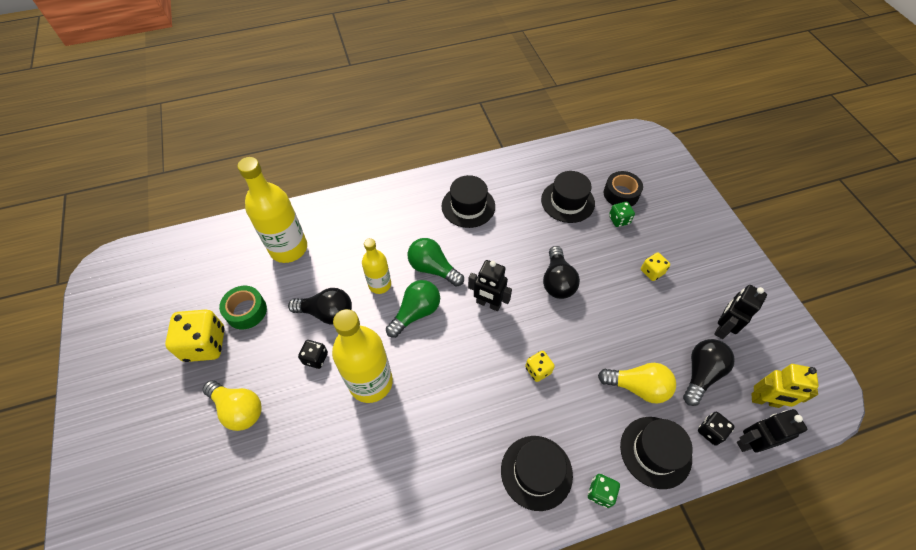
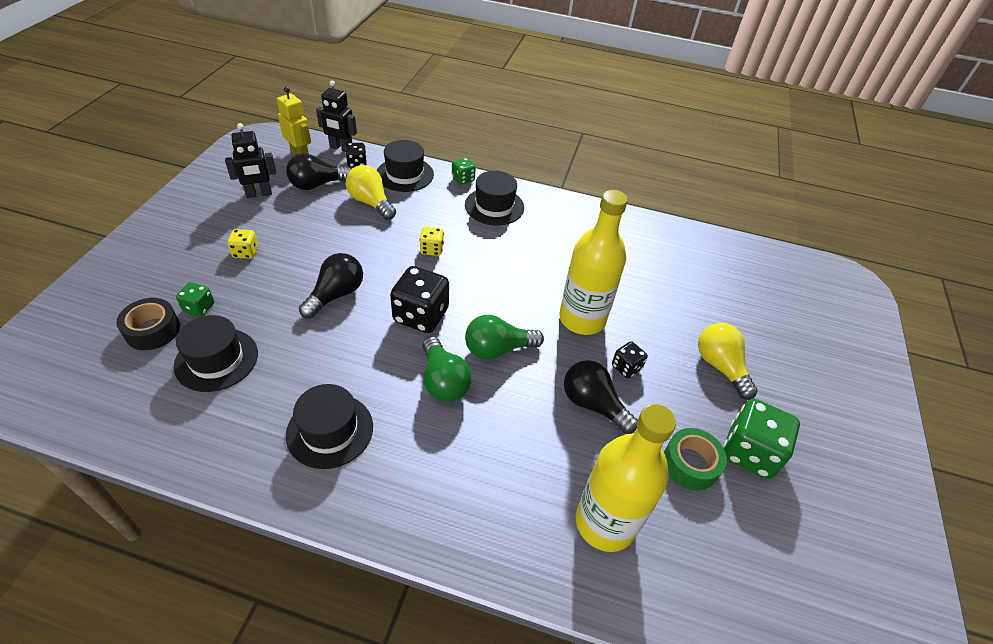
camera: 150 degrees left, 10 degrees down
yellow dice [165,309,225,362] -> green dice [723,399,800,479]
yellow bottle [362,238,391,294] -> none
black robot [468,260,512,311] -> black dice [390,266,449,333]

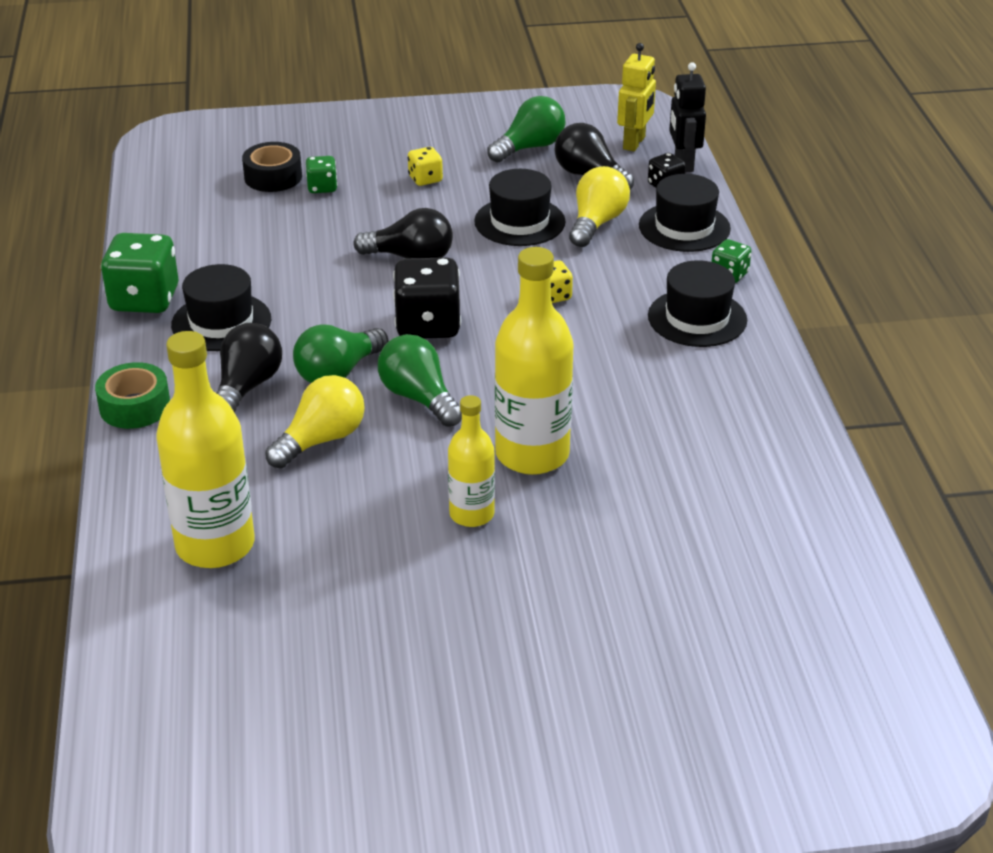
camera: 70 degrees right, 10 degrees down
black hat [174,315,258,392] -> black hat moved to [474,169,566,246]
black robot [225,123,277,198] -> green light bulb [487,96,566,163]
black light bulb [564,360,638,434] -> black light bulb moved to [216,323,282,412]
black dice [612,341,648,378] -> yellow bottle [448,395,495,527]
green tape [664,428,727,491] -> green tape moved to [95,362,170,429]
yellow light bulb [698,323,758,400] -> yellow light bulb moved to [265,375,365,468]
green dice [723,399,800,479] -> green dice moved to [101,233,178,313]

